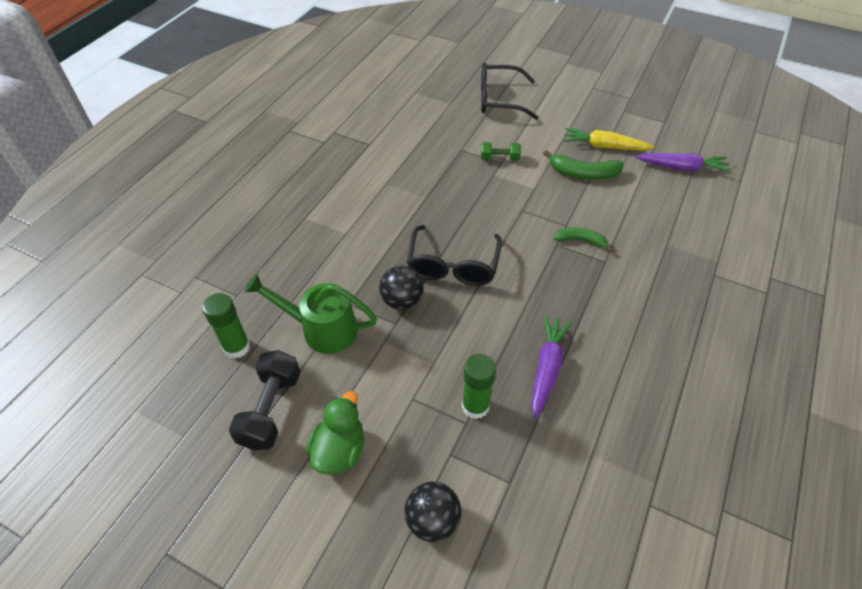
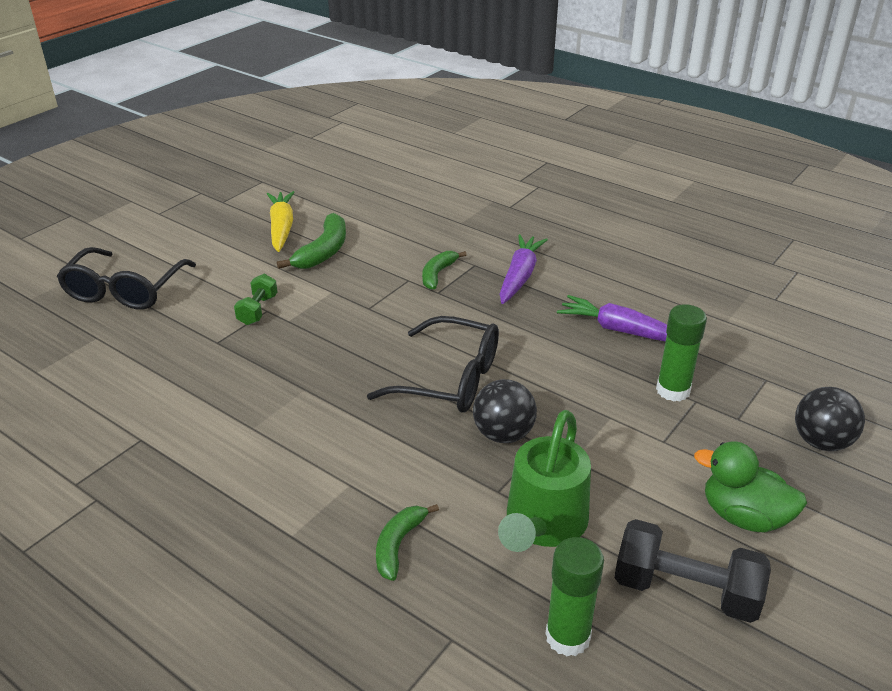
camera: 80 degrees left, 15 degrees down
yellow carrot [563,128,654,150] -> yellow carrot turned 150 degrees clockwise [267,191,295,252]
purple carrot [635,153,731,173] -> purple carrot moved to [500,234,548,304]
none -> green banana [376,504,439,581]

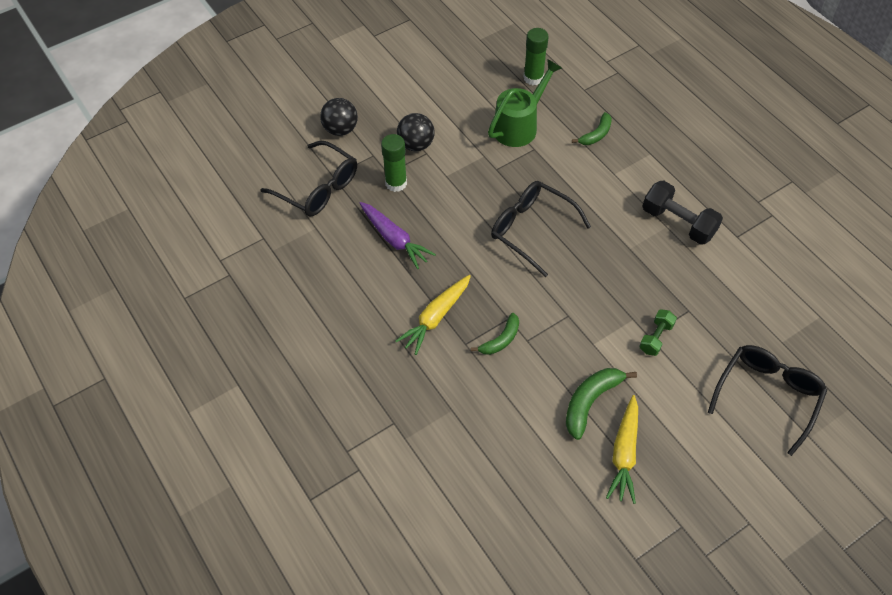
camera: 160 degrees left, 20 degrees up
black ball [473,379,537,443] -> black ball moved to [397,113,435,151]
purple carrot [500,234,548,304] -> yellow carrot [395,275,471,355]
black dumbbell [614,519,771,623] -> black dumbbell moved to [642,181,723,245]
green duck [694,441,807,533] -> none
none -> black glasses [260,141,357,217]

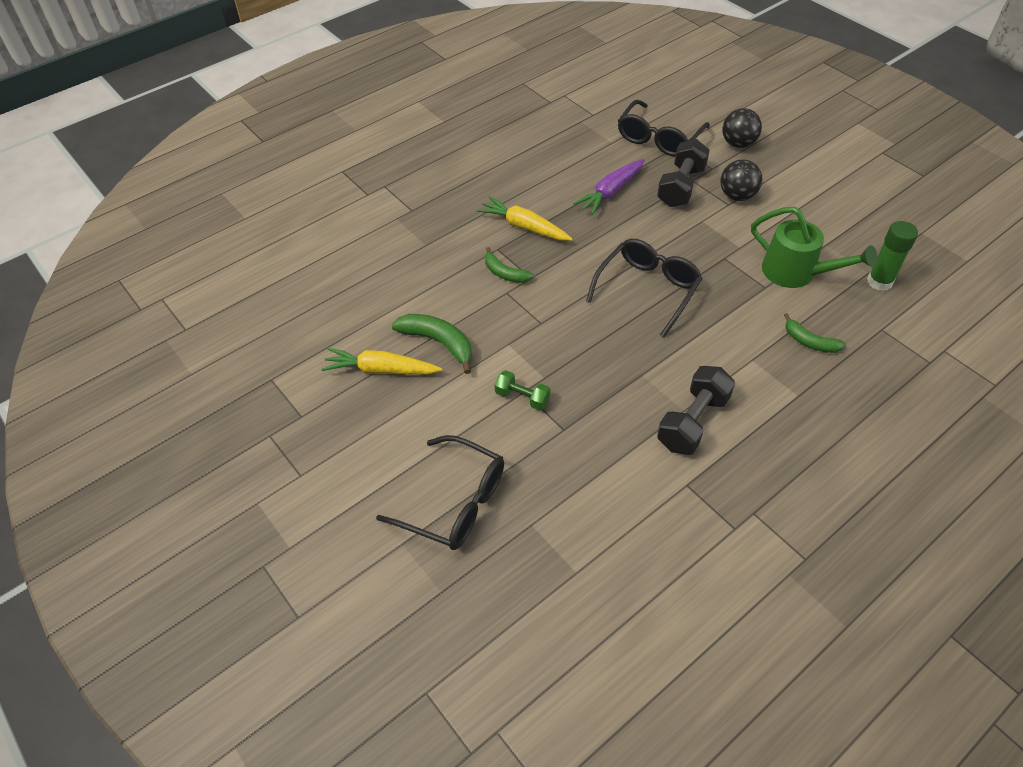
camera: 85 degrees right, 5 degrees down
green glue stick [381,134,407,192] -> black dumbbell [657,139,710,207]

